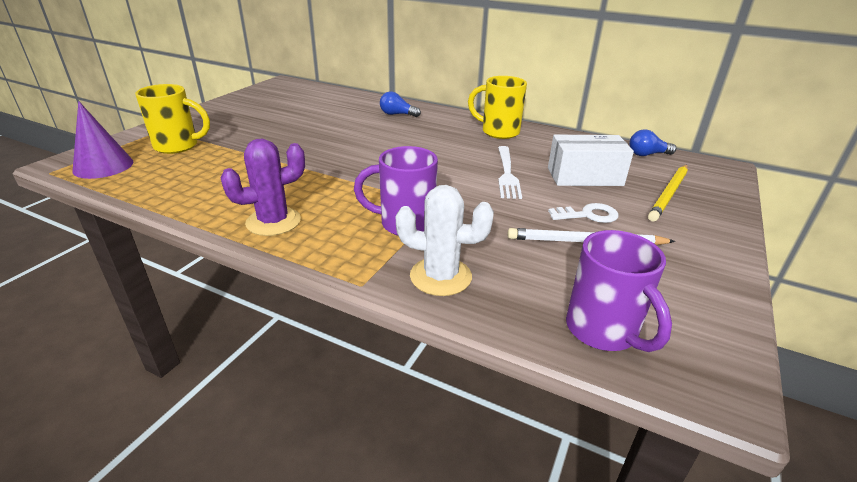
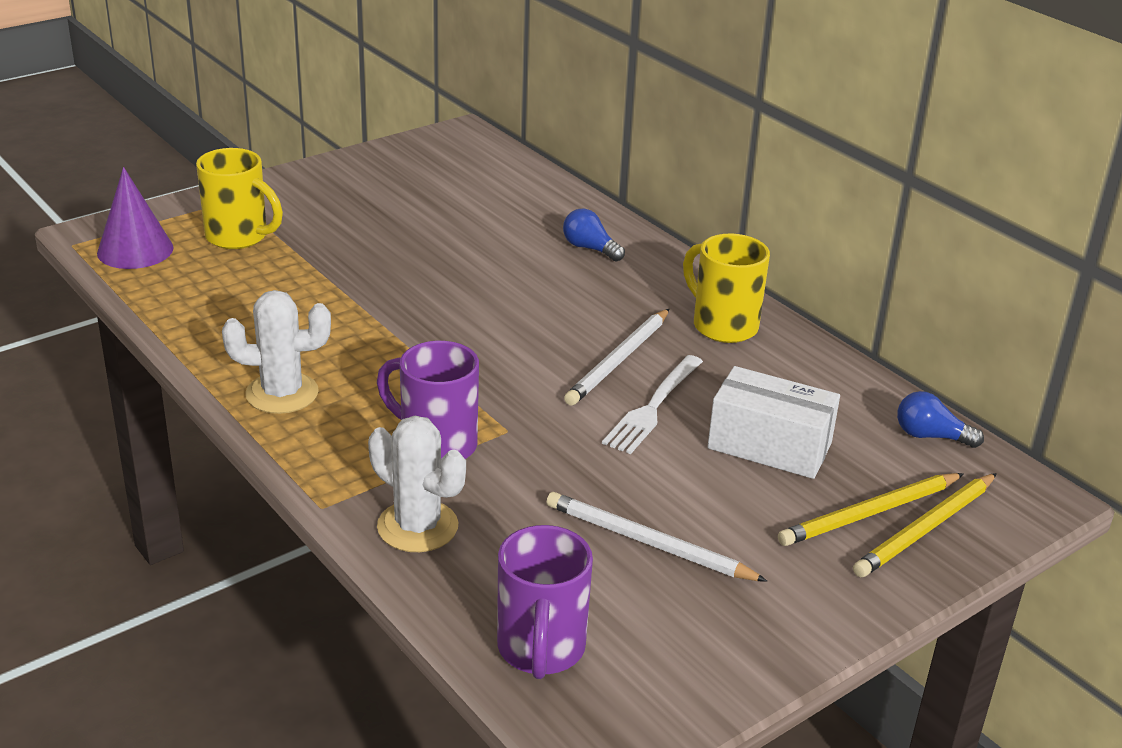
camera: 25 degrees right, 0 degrees up
purple cactus [221,139,305,236] -> white cactus [222,290,331,414]
white key [548,203,618,223] -> none
none -> white pencil [564,309,669,405]
none -> yellow pencil [853,473,997,577]

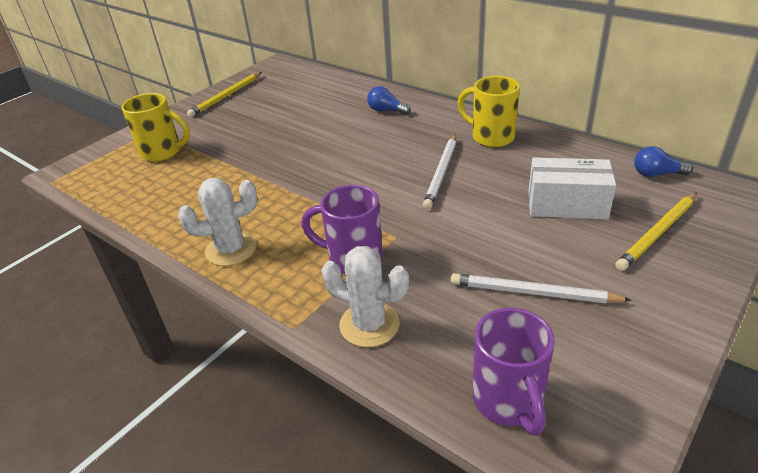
camera: 10 degrees left, 5 degrees up
purple cone [97,167,174,269] -> none
white fork [602,355,703,454] -> none
yellow pencil [853,473,997,577] -> yellow pencil moved to [187,72,262,117]

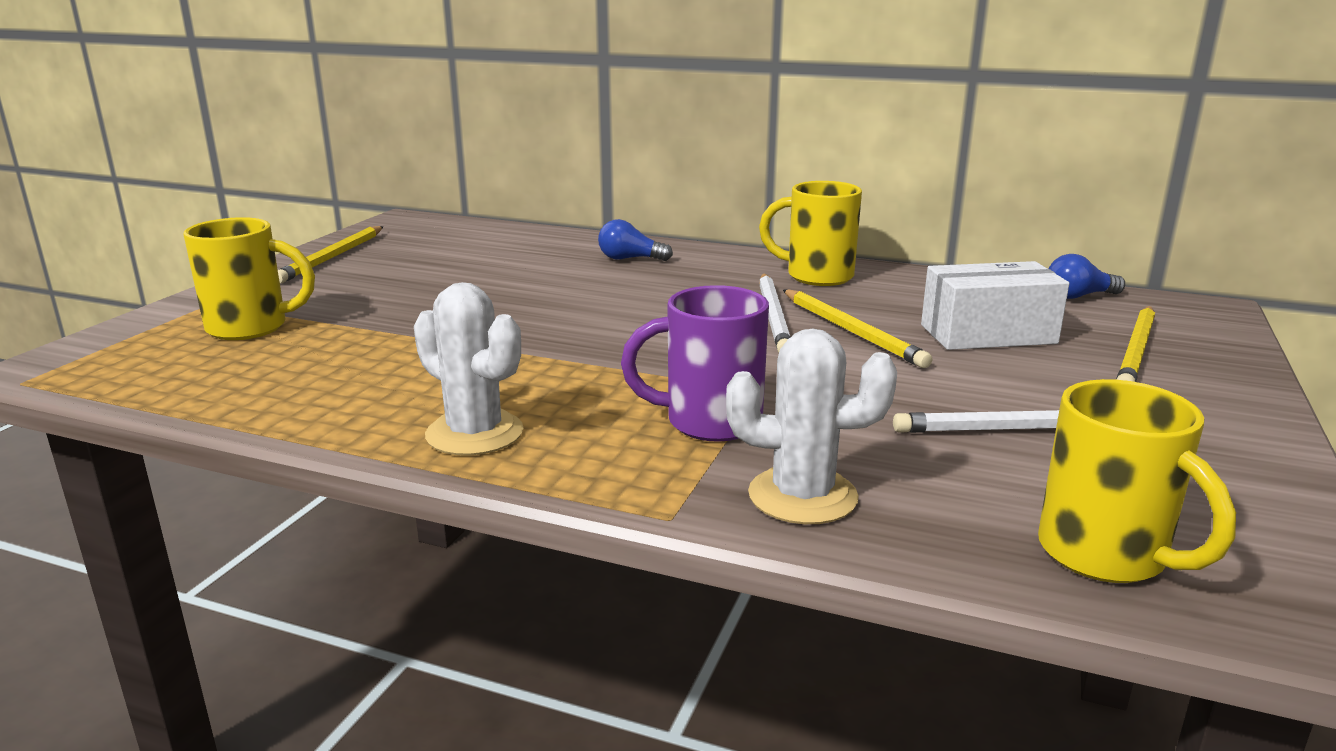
camera: 20 degrees left, 15 degrees down
white cactus [178,178,258,266] -> white cactus turned 75 degrees clockwise [414,282,523,456]
purple mug [473,308,555,436] -> yellow mug [1038,379,1236,583]
none -> yellow pencil [783,289,932,368]

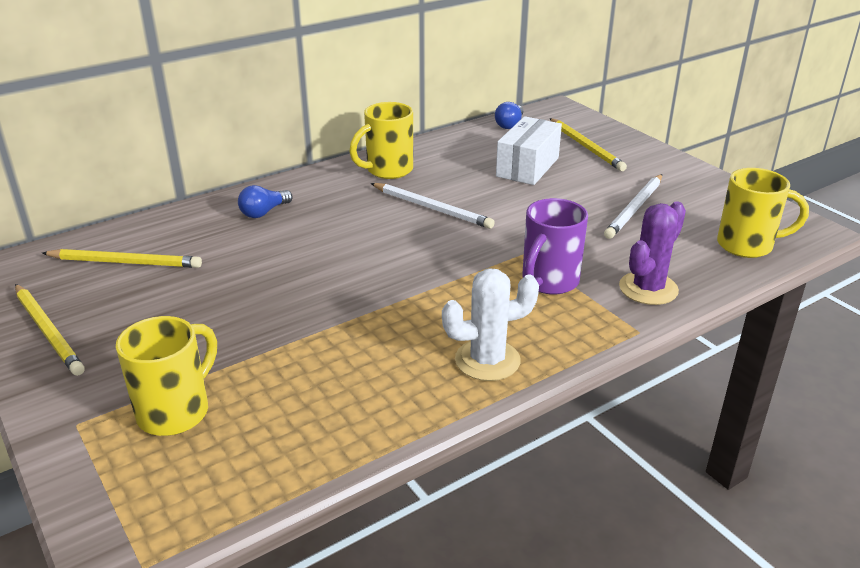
camera: 55 degrees left, 10 degrees up
white cactus [726,329,897,524] -> purple cactus [619,201,686,305]
yellow pencil [783,289,932,368] -> yellow pencil moved to [42,249,202,268]

